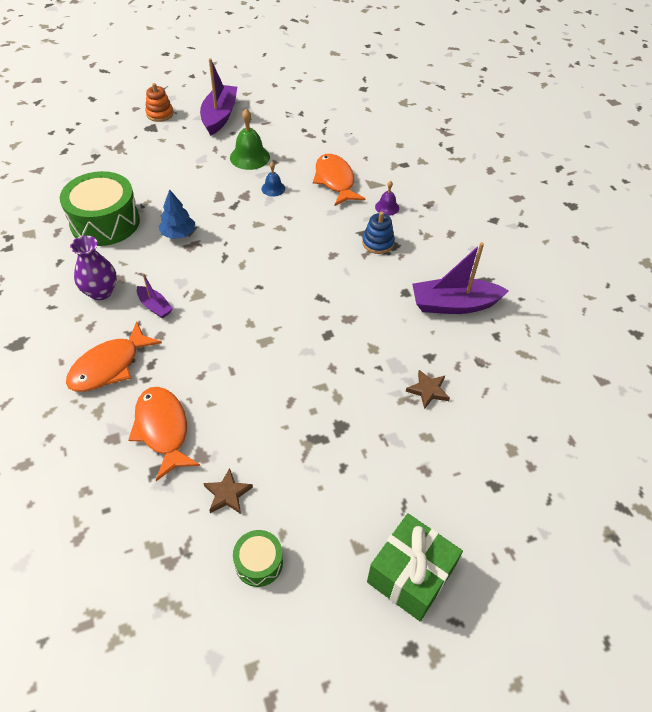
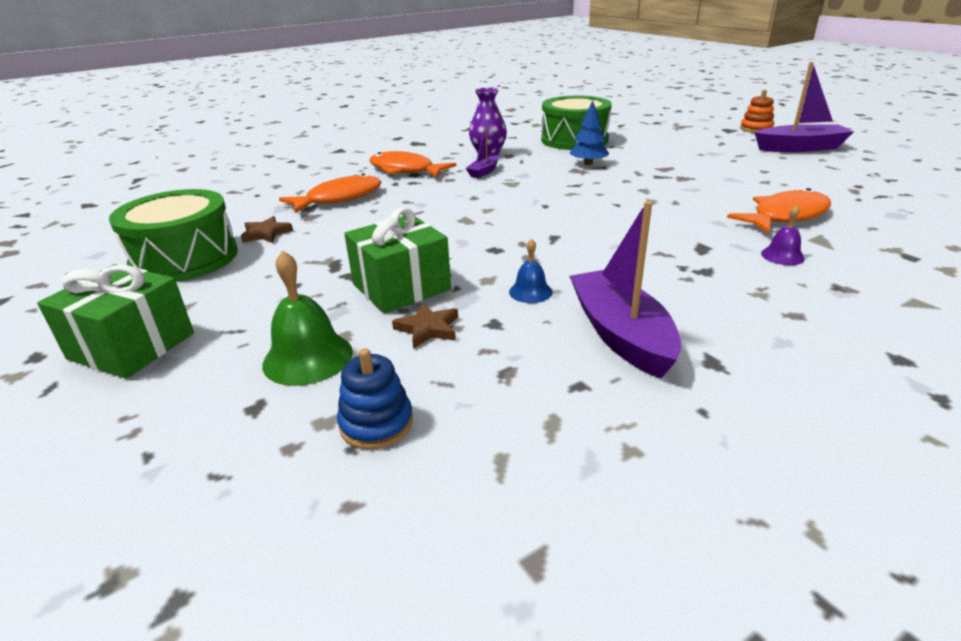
camera: 80 degrees right, 20 degrees down
green bell [230,109,270,170] -> green bell moved to [262,250,353,386]
green drum [233,530,283,587] -> green drum [109,189,238,282], size x2.05
blue bell [261,162,285,197] -> blue bell moved to [509,239,552,303]
blue stacking toy [362,212,395,254] -> blue stacking toy moved to [337,348,413,450]
none -> green gift [344,208,451,313]

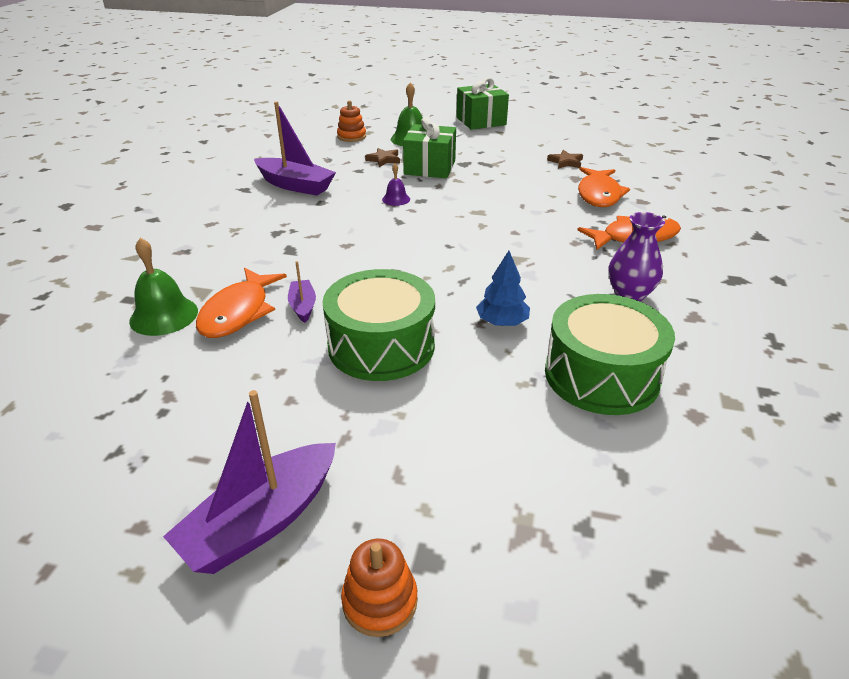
camera: 135 degrees right, 5 degrees up
green drum [109,189,238,282] -> green drum moved to [322,269,435,381]
blue stacking toy [337,348,413,450] -> orange stacking toy [337,100,366,142]
purple boat [466,127,499,178] -> purple boat moved to [288,261,316,323]
blue bell [509,239,552,303] -> none
purple bell [761,205,805,265] -> purple bell moved to [382,163,410,206]
none -> green bell [129,238,198,336]

